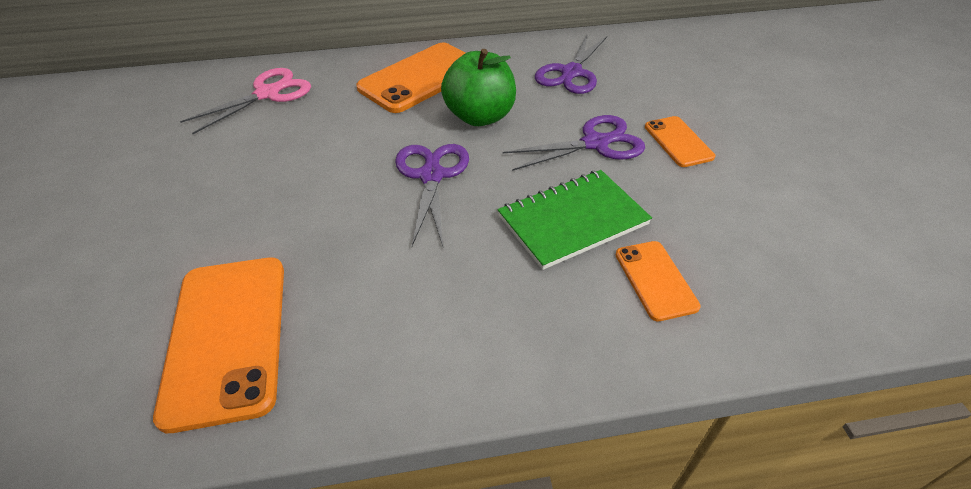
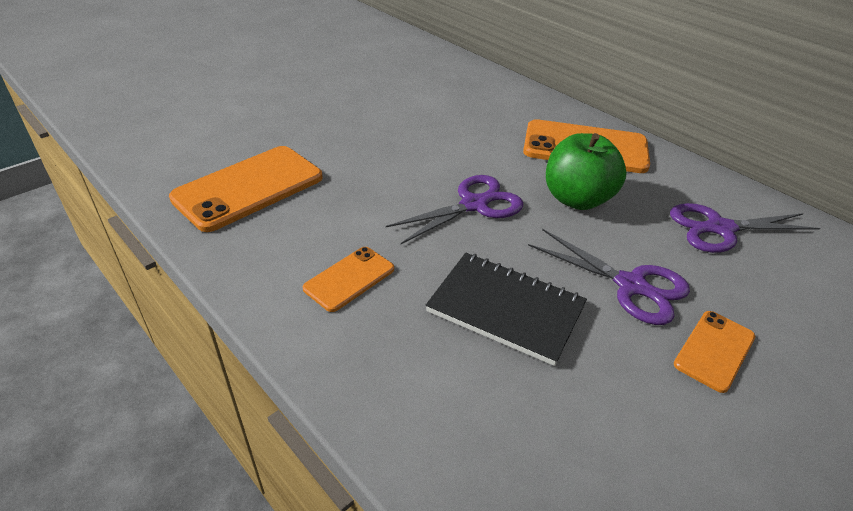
camera: 55 degrees right, 5 degrees down
pink scissors [180,68,311,134] -> none
green notebook [498,170,652,270] -> black notebook [426,253,587,366]
orange phone [615,241,701,321] -> orange phone moved to [303,247,394,312]

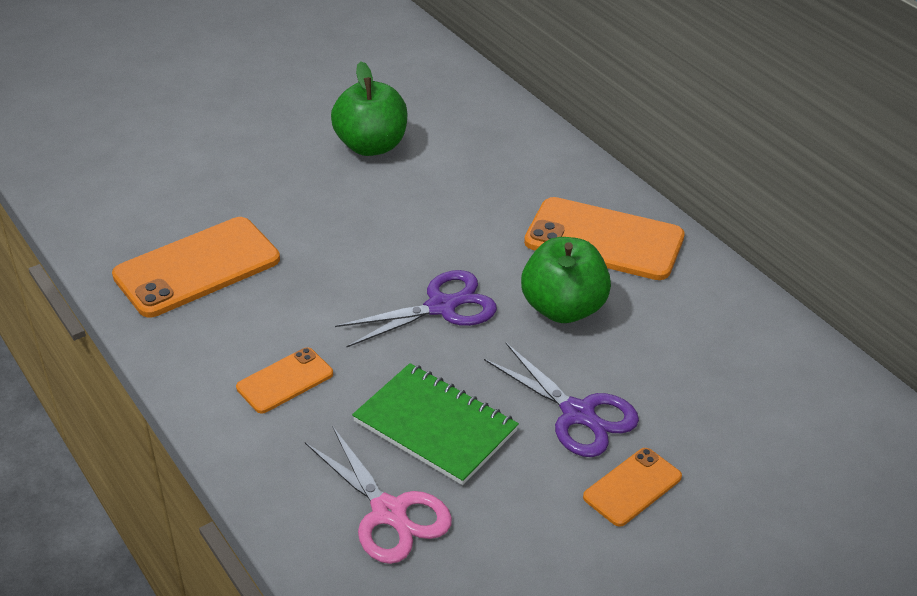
camera: 10 degrees right, 0 degrees up
black notebook [426,253,587,366] -> green notebook [352,363,519,485]
purple scissors [670,203,820,253] -> none
none -> pink scissors [305,426,452,564]
none -> green apple [331,61,407,156]

